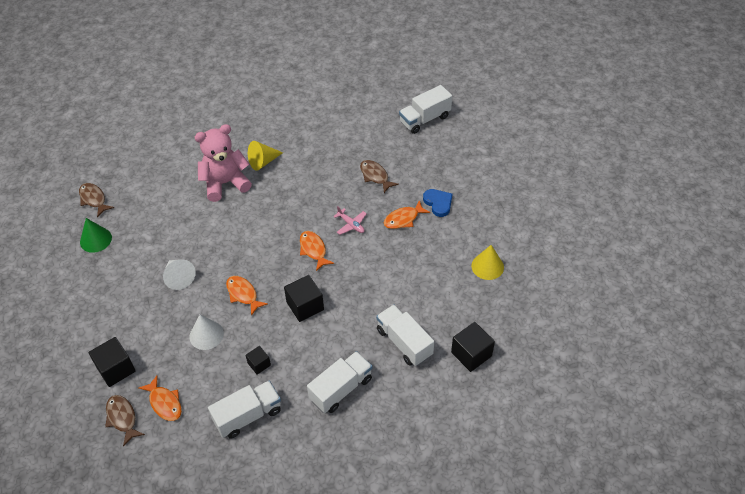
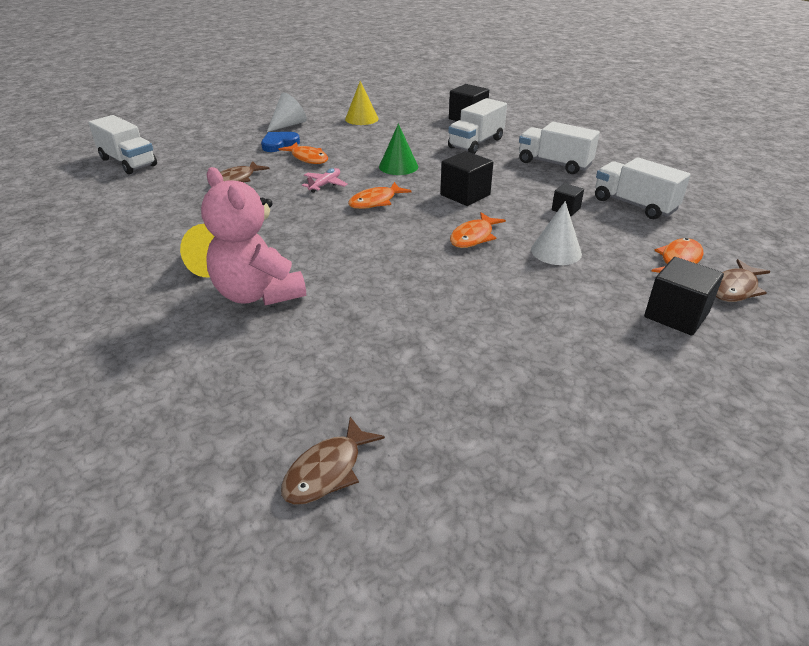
camera: 105 degrees left, 15 degrees down
green cone [80,218,112,253] -> green cone moved to [379,123,418,175]
white cone [163,259,196,290] -> white cone moved to [267,93,307,132]

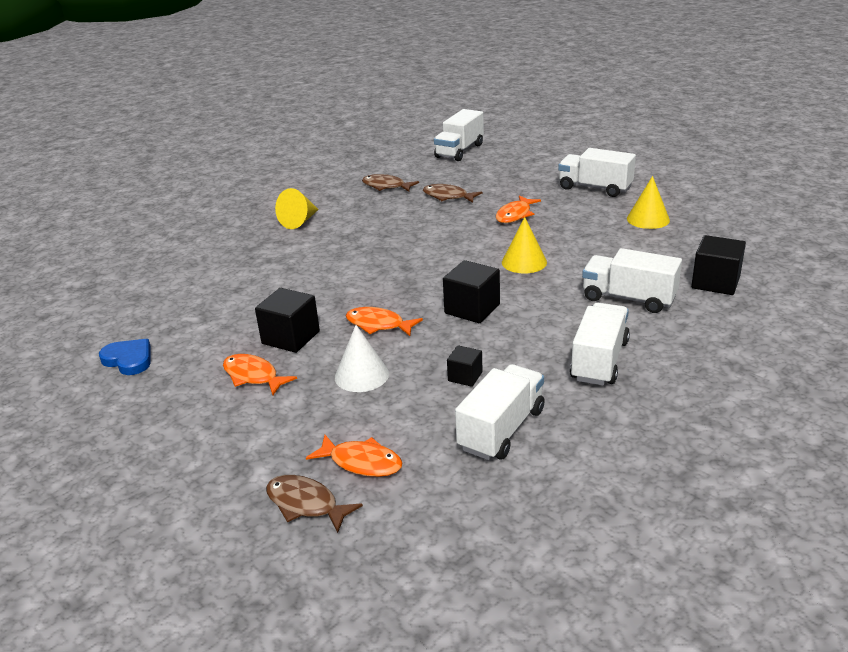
camera: 80 degrees right, 5 degrees down
pink teddy bear [201,167,306,306] -> none
blue heart [261,132,300,152] -> blue heart moved to [99,339,151,375]
white cone [267,93,307,132] -> white truck [558,148,636,197]
brown fish [281,417,385,505] -> brown fish moved to [362,174,419,192]
pink plane [302,168,348,193] -> none
orange fish [348,182,412,209] -> orange fish moved to [223,354,297,395]
green cone [379,123,418,175] -> yellow cone [502,217,547,273]
black cube [644,257,724,336] -> black cube moved to [255,288,320,353]

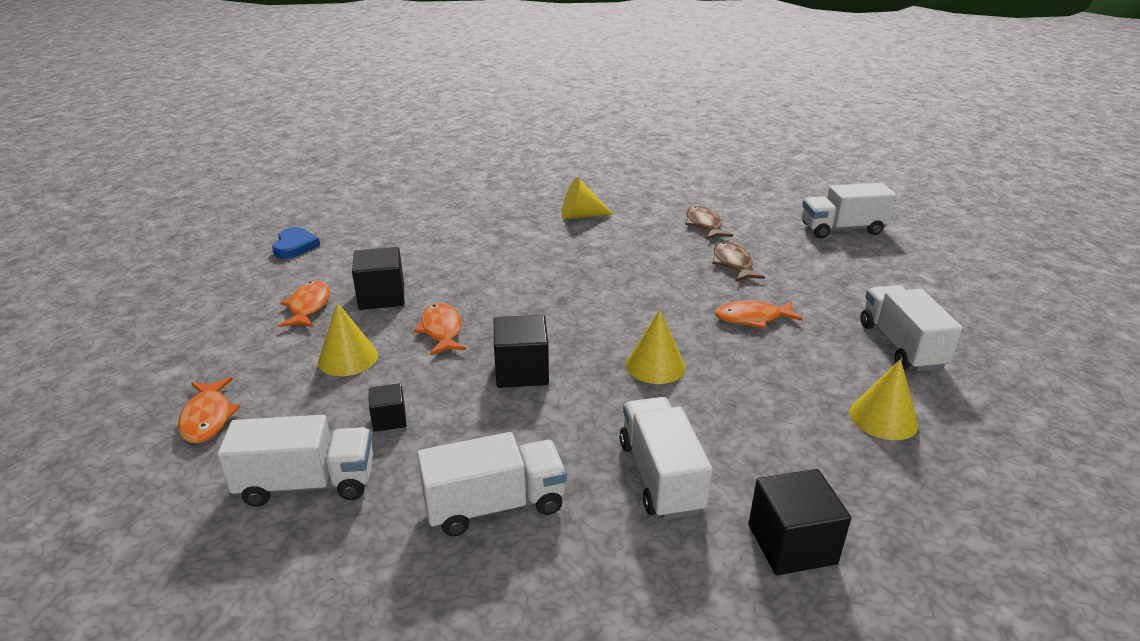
camera: 50 degrees right, 0 degrees up
brown fish [266,475,363,533] -> none
white cone [335,325,389,392] -> yellow cone [318,303,378,376]

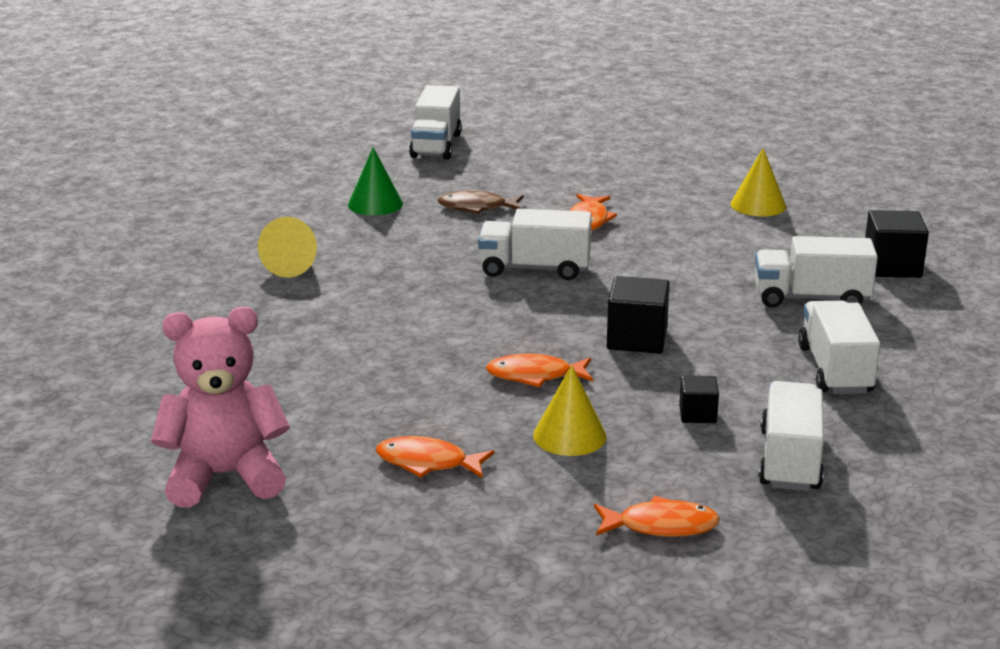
camera: 75 degrees left, 5 degrees down
blue heart [272,227,320,259] -> pink teddy bear [151,307,290,508]
black cube [352,247,404,310] -> none
yellow cone [626,310,686,384] -> none
brown fish [685,206,733,240] -> green cone [348,147,403,216]
white truck [861,285,963,371] -> white truck moved to [478,209,592,280]

